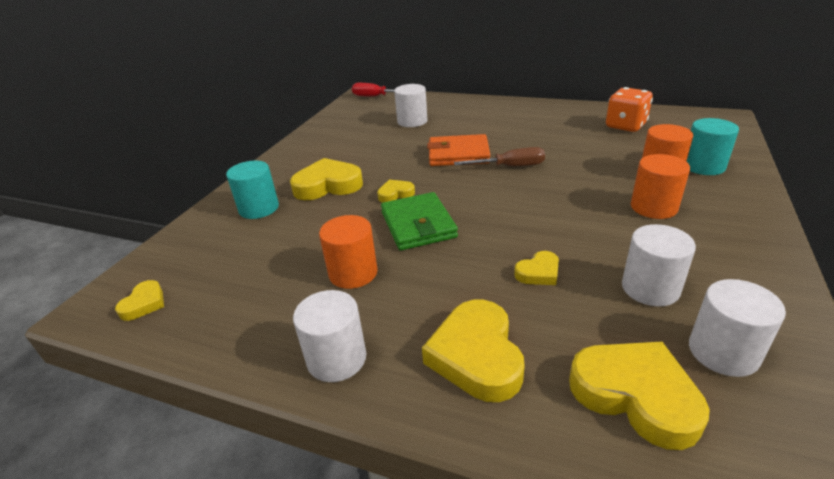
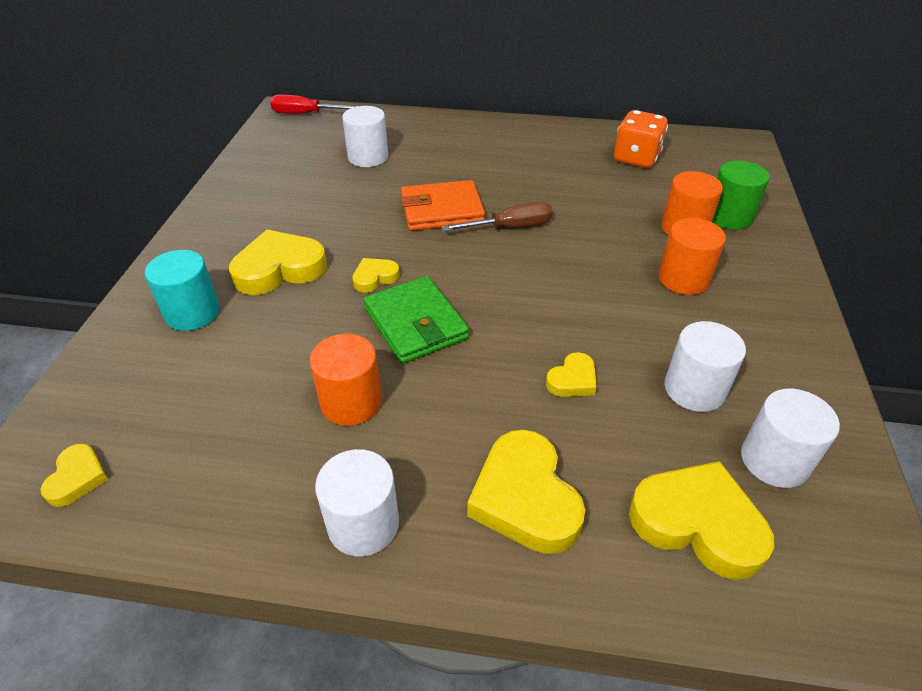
camera: 15 degrees left, 10 degrees up
turquoise cylinder [687,118,739,175] -> green cylinder [712,161,770,230]

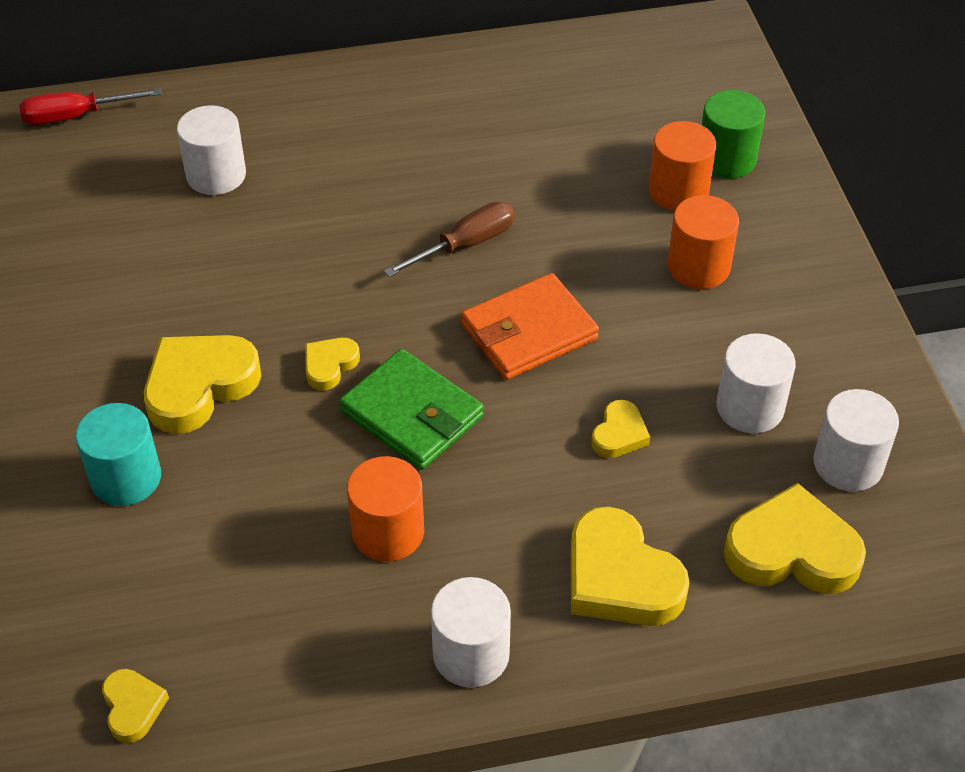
camera: 20 degrees left, 5 degrees up
orange wallet [401,180,485,231] -> orange wallet moved to [461,273,599,380]
orange dice [614,110,668,168] -> none

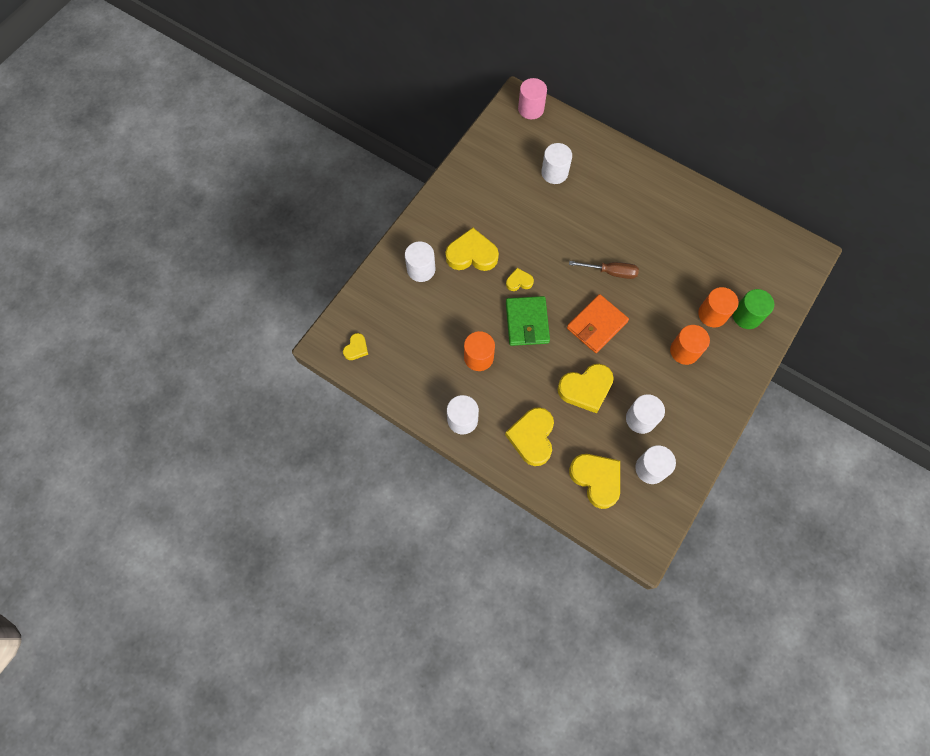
camera: 45 degrees right, 20 degrees up
red screwdriver [19,88,162,125] -> pink cylinder [518,78,547,119]
turquoise cylinder [76,403,161,506] -> white cylinder [405,241,435,282]
orange wallet [461,273,599,380] -> orange wallet turned 60 degrees counterclockwise [567,294,629,353]
yellow heart [591,400,650,458] -> yellow heart [557,364,614,413], size x1.92

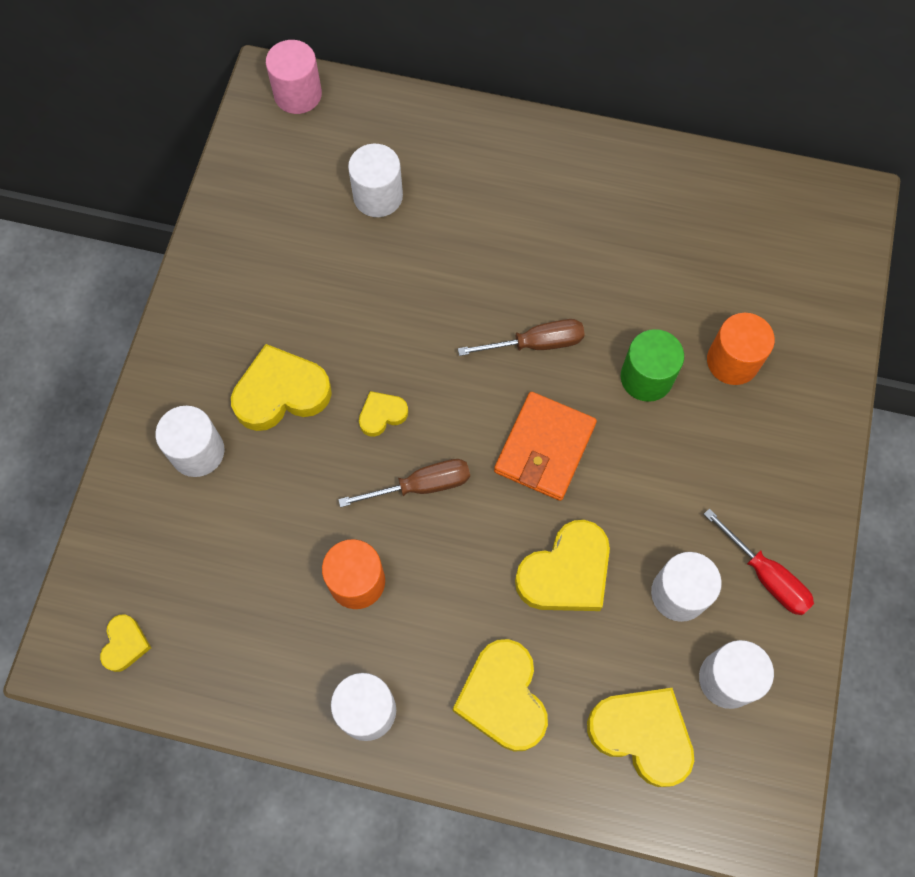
camera: 20 degrees left, 0 degrees up
green wallet [506,296,550,346] -> brown screwdriver [338,459,470,507]
orange cylinder [670,325,710,365] -> none
green cylinder [733,289,774,329] -> green cylinder moved to [621,329,684,402]
none -> red screwdriver [704,508,814,615]

